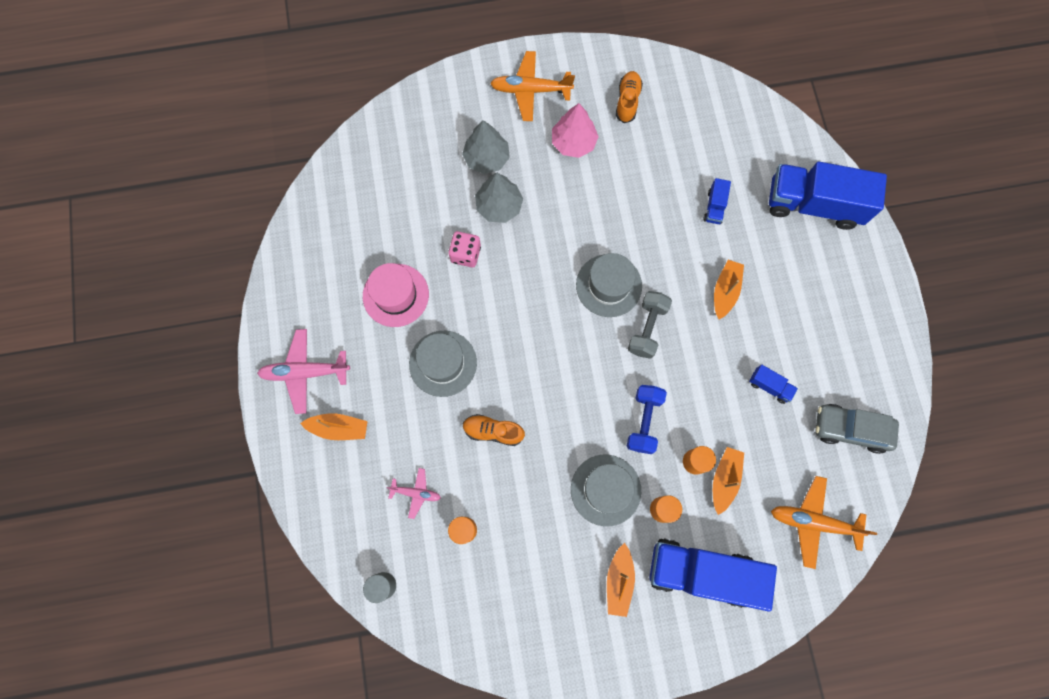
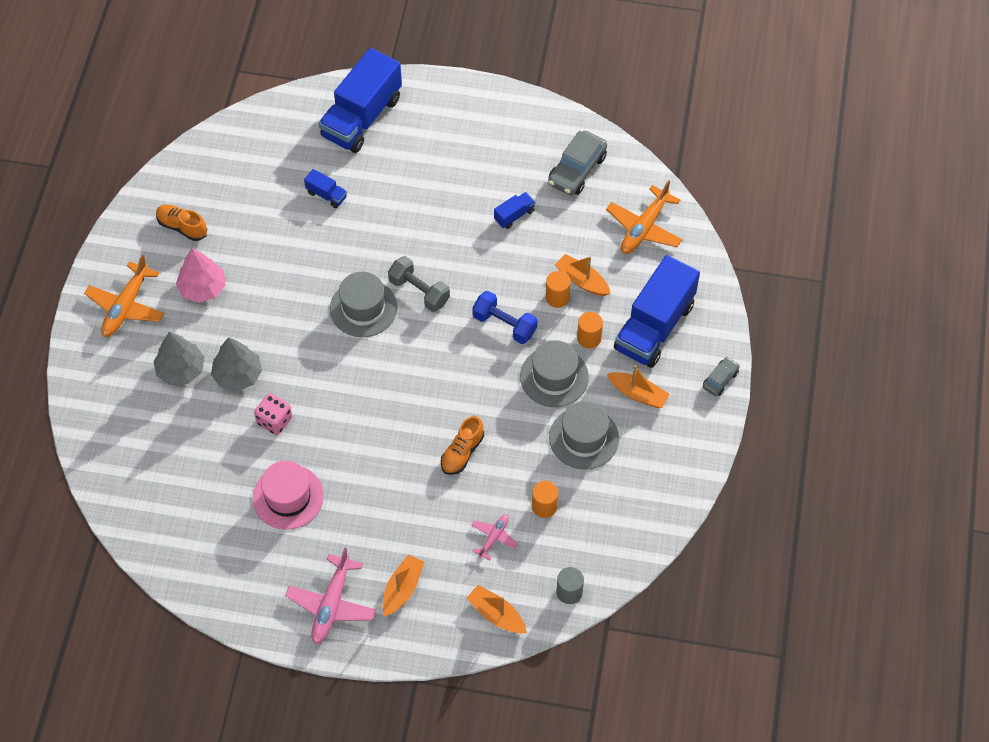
camera: 70 degrees left, 15 degrees down
grey hat [409,331,477,397] -> grey hat moved to [549,401,619,470]
orange boat [714,260,744,319] -> orange boat moved to [467,585,527,633]
none -> grey car [703,357,740,396]

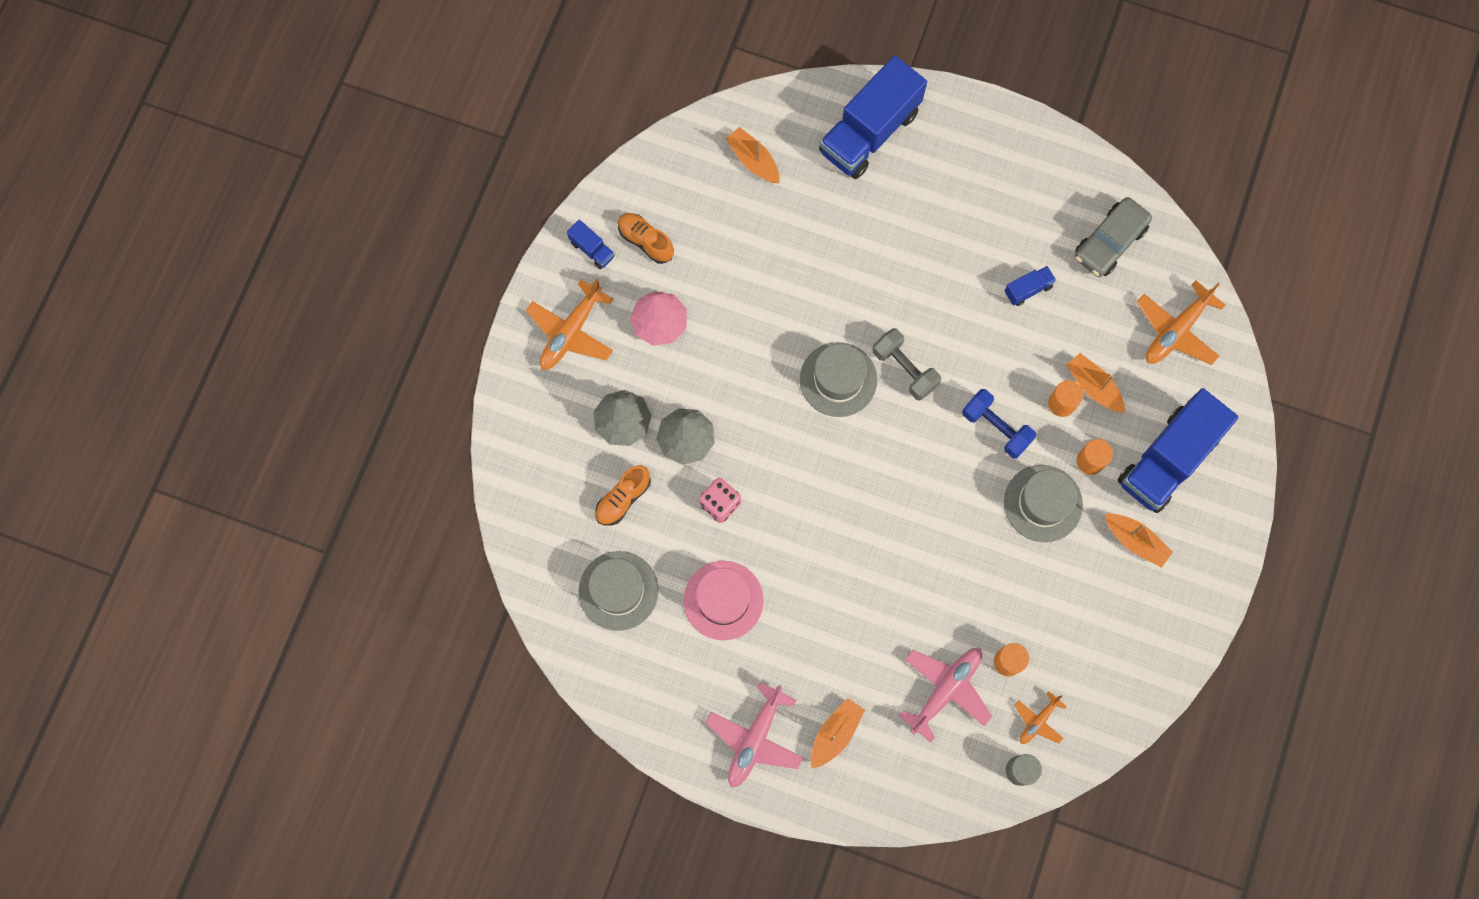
camera: 10 degrees right, 15 degrees up
blue truck [304,169,347,208] -> blue truck moved to [567,220,615,269]
orange shoe [441,416,484,475] -> orange shoe moved to [595,465,651,526]
orange boat [467,585,527,633] -> orange boat moved to [725,127,780,183]
pink plane [471,514,518,560] -> pink plane [899,648,992,743], size x1.78
grey hat [549,401,619,470] -> grey hat moved to [579,551,659,631]
grey car [703,357,740,396] -> none
none -> orange plane [1014,691,1067,744]

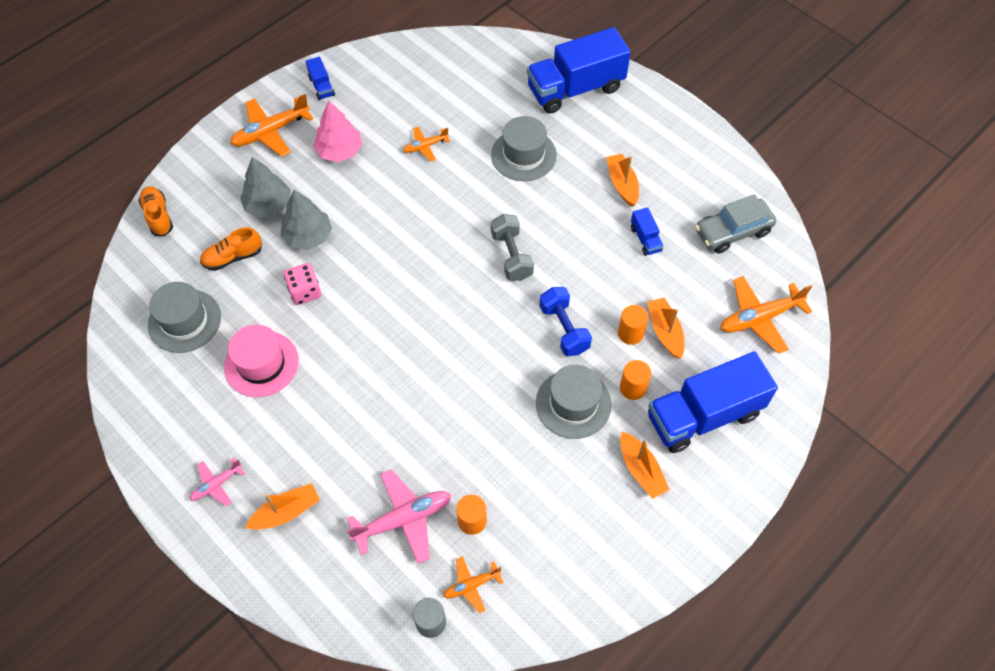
camera: 25 degrees right, 15 degrees down
orange shoe [618,213,674,264] -> orange shoe moved to [138,186,173,236]
pink plane [706,682,803,788] -> pink plane [190,457,245,506], size x0.56
orange boat [725,127,780,183] -> orange boat moved to [606,154,639,207]
grey hat [800,342,877,417] -> grey hat moved to [491,116,557,181]
blue truck [1004,266,1056,306] -> blue truck turned 75 degrees clockwise [631,207,664,256]
none -> orange plane [403,126,450,161]

